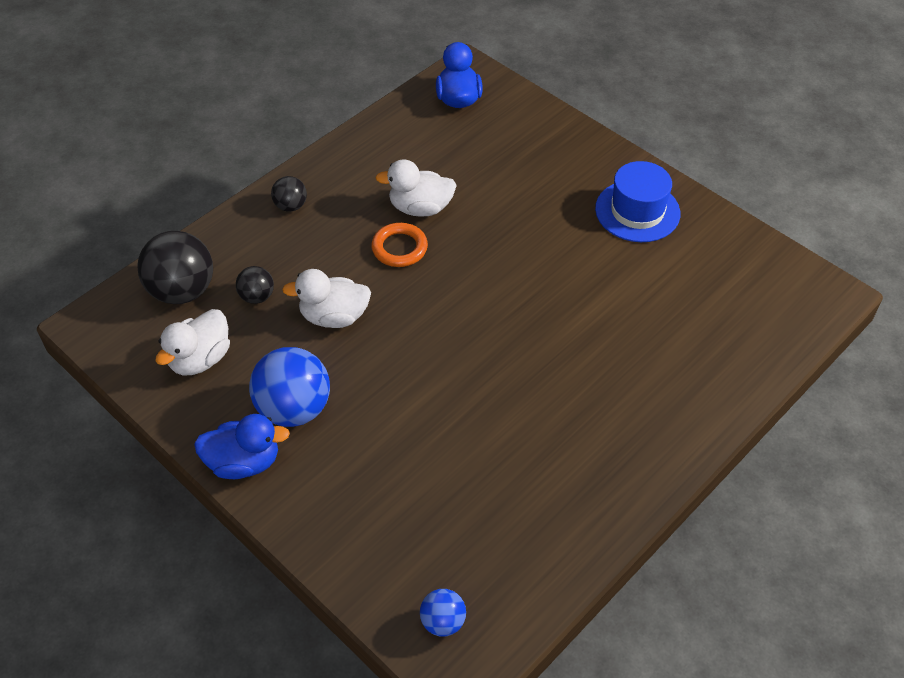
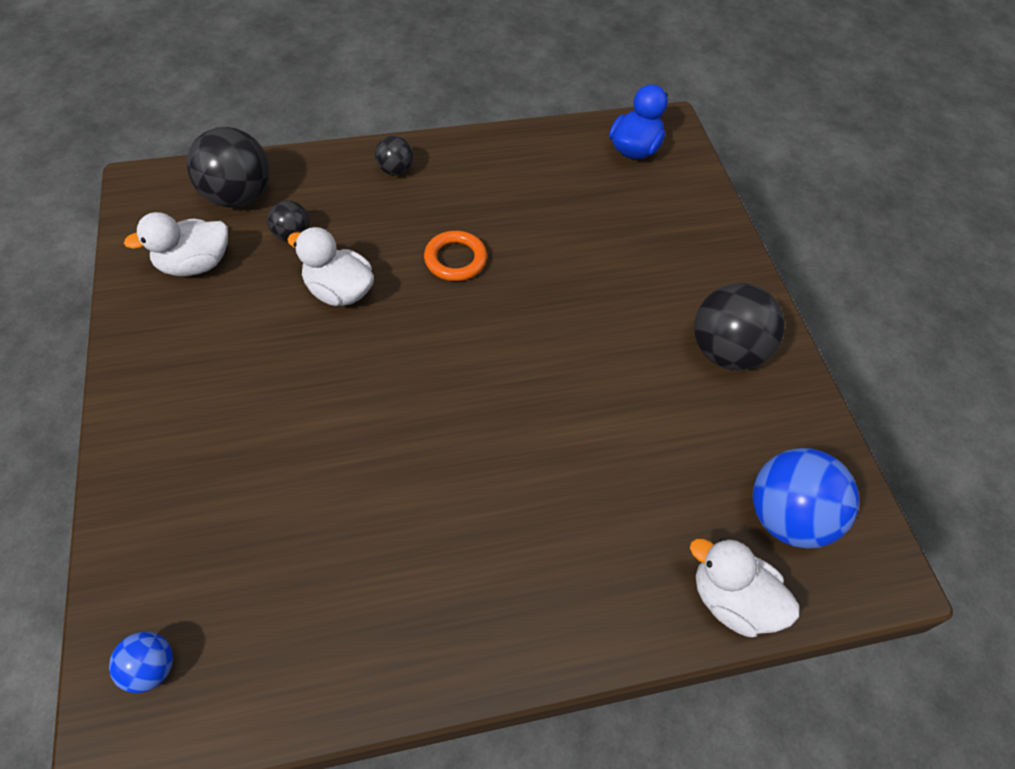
camera: 30 degrees right, 5 degrees up
blue duck [194,414,290,479] -> none
blue ball [249,347,330,427] -> blue ball moved to [753,448,859,549]
white duck [375,159,457,217] -> white duck moved to [690,538,800,637]
blue hat [595,161,680,242] -> black ball [694,283,785,370]

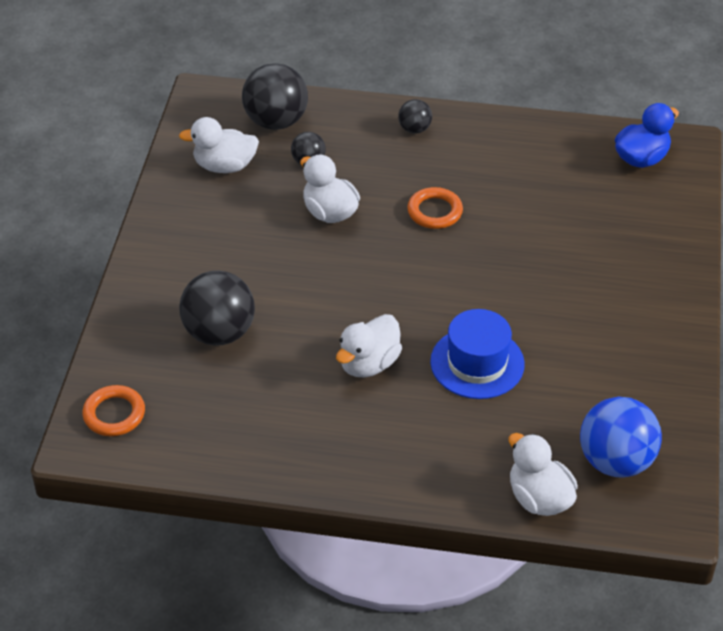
camera: 25 degrees right, 10 degrees down
blue ball [109,632,173,693] -> orange ring [82,385,145,436]
black ball [694,283,785,370] -> black ball moved to [179,271,255,346]
none -> white duck [336,314,402,377]
none -> blue hat [430,309,525,399]

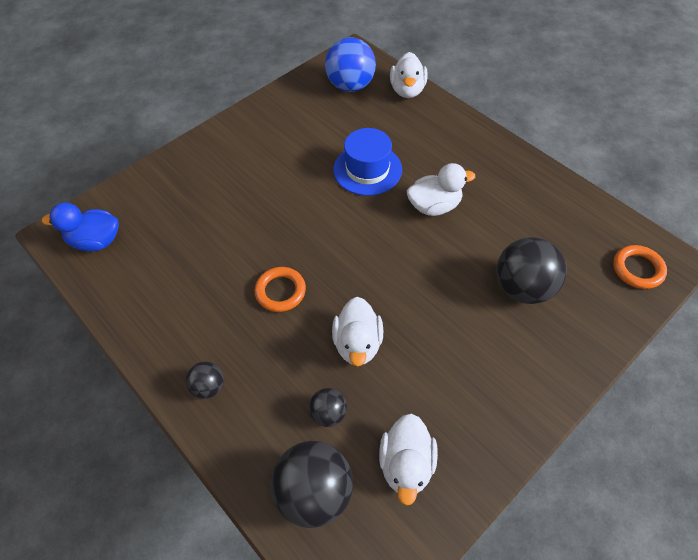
camera: 140 degrees left, 10 degrees up
white duck [179,117,259,173] -> white duck turned 60 degrees clockwise [379,413,438,506]

